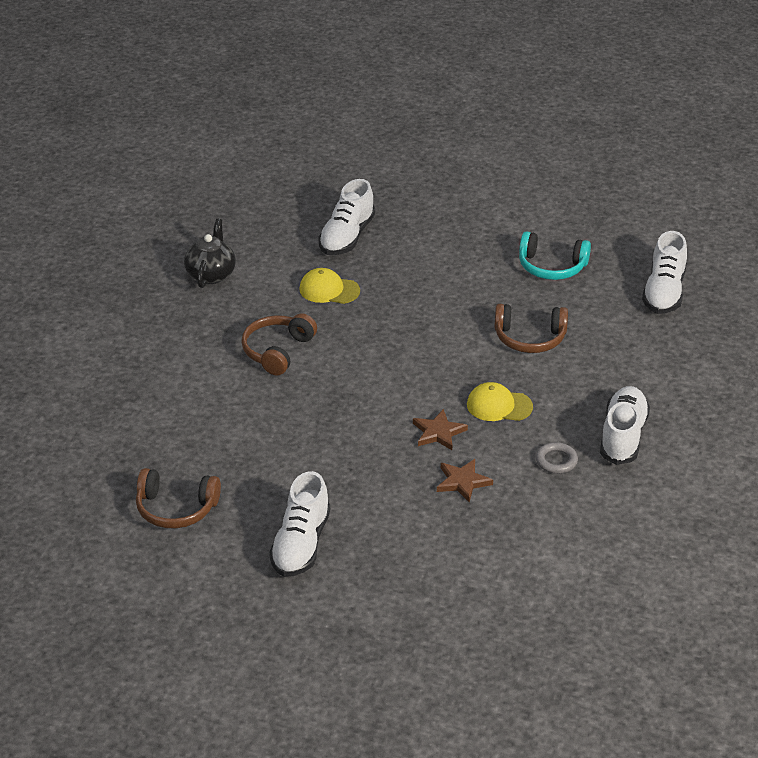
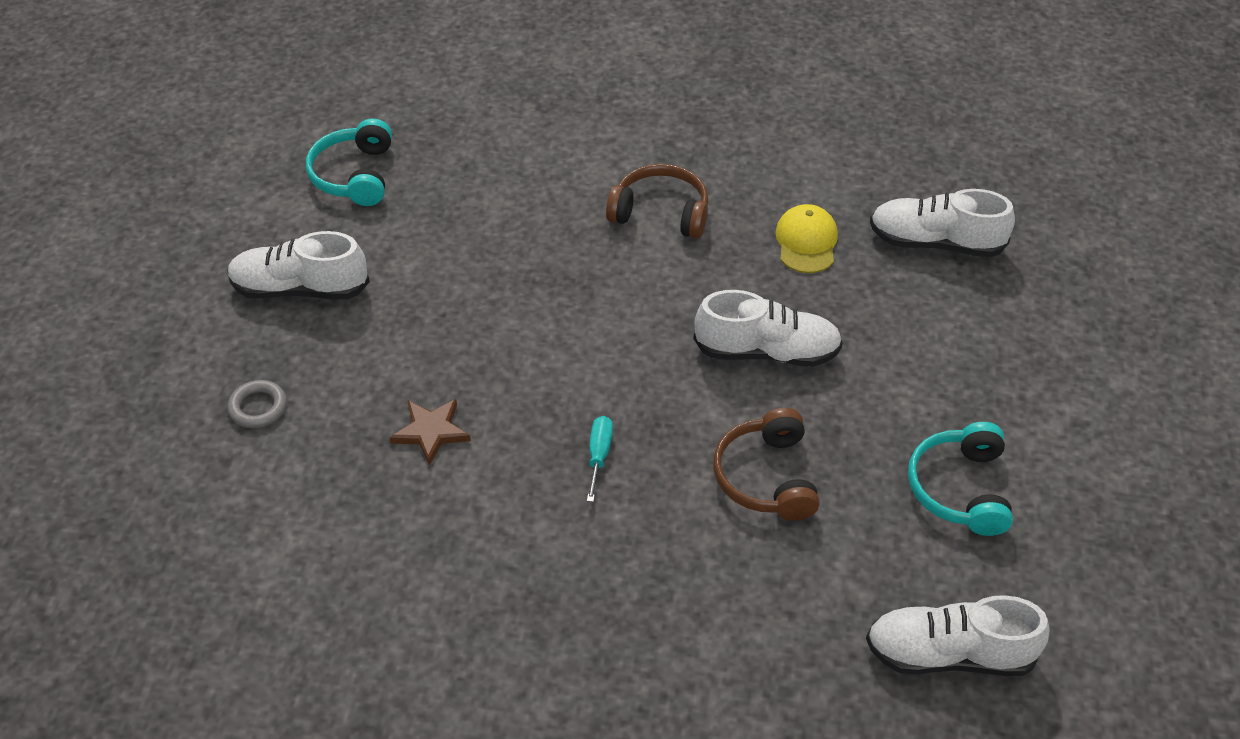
camera: 80 degrees right, 10 degrees up
brown headphones [136,468,221,528] -> turquoise headphones [306,118,392,206]
black teapot [184,219,236,288] -> none
brown star [413,409,468,450] -> none
yellow cap [467,382,533,421] -> turquoise screwdriver [587,416,613,502]
grey ring [536,442,578,474] -> grey ring moved to [227,380,287,428]
white shoe [600,386,650,465] -> white shoe moved to [693,290,843,367]

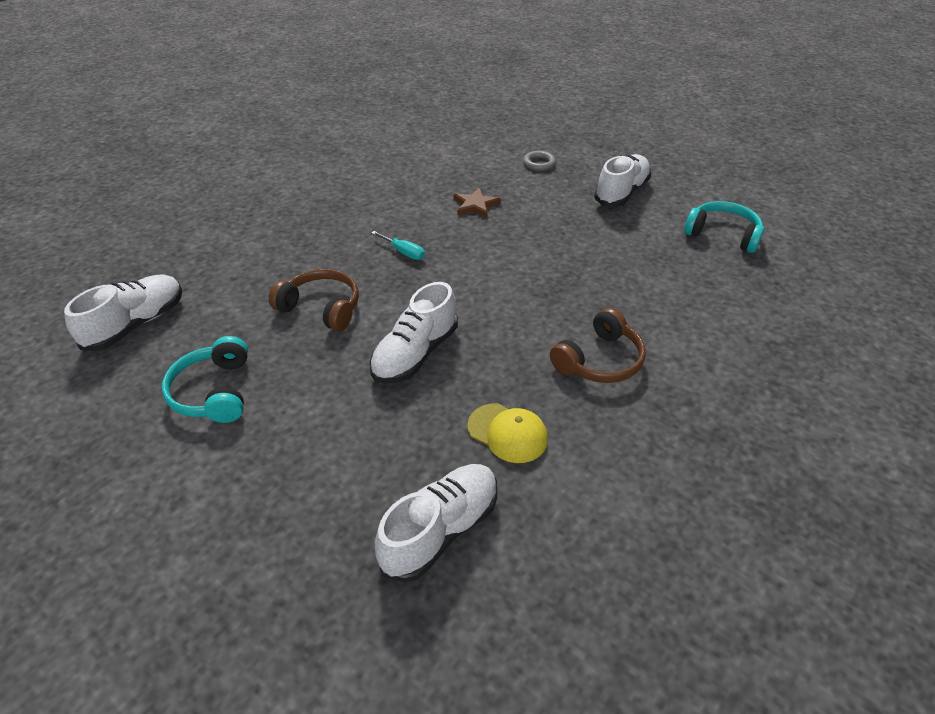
camera: 120 degrees right, 5 degrees down
turquoise headphones [908,422,1013,536] -> turquoise headphones turned 135 degrees counterclockwise [162,336,248,423]

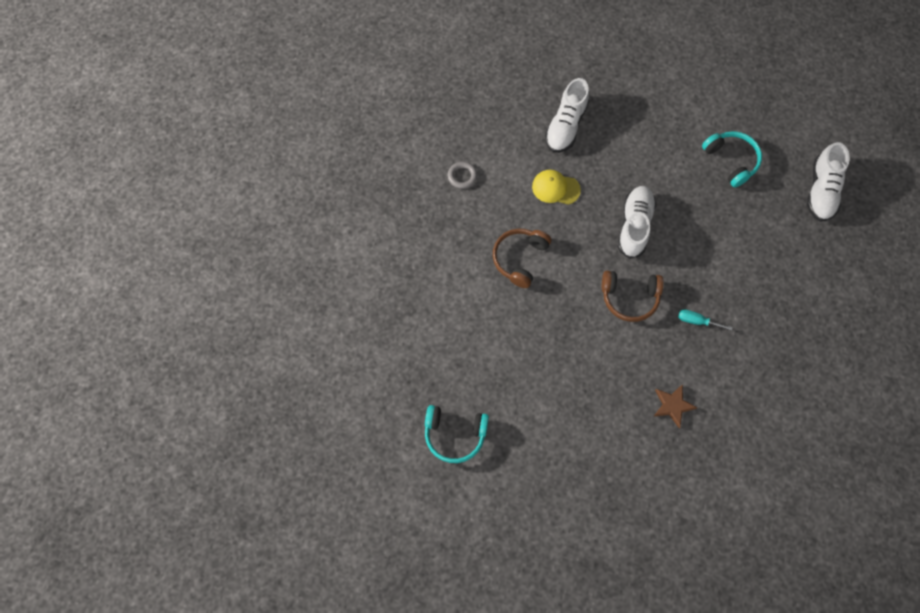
camera: 160 degrees right, 25 degrees up
brown headphones [269,269,359,331] -> brown headphones moved to [602,271,664,322]
grey ring [523,151,556,171] -> grey ring moved to [447,161,477,189]
white shoe [594,154,651,207] -> none

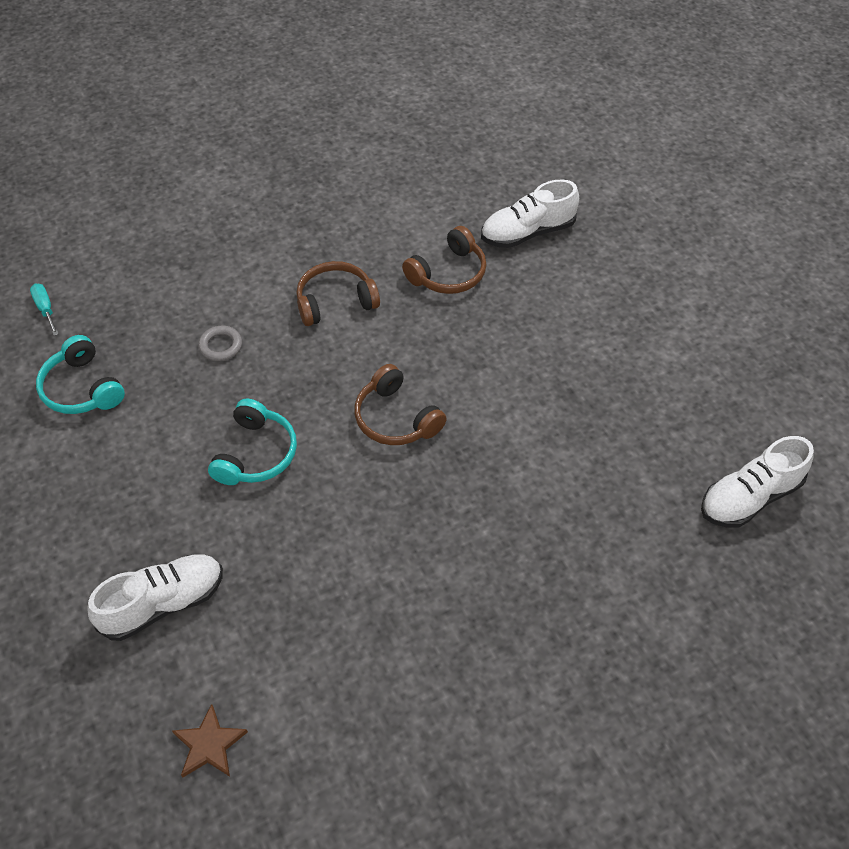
camera: 45 degrees right, 15 degrees down
grey ring [447,161,477,189] -> grey ring moved to [198,326,242,361]
yellow cap [532,170,581,205] -> brown headphones [402,226,486,294]
white shoe [618,186,656,259] -> white shoe moved to [87,554,223,641]
brown star [653,384,697,428] -> brown star moved to [172,704,248,777]
turquoise screwdriver [678,309,733,331] -> turquoise screwdriver moved to [30,284,59,336]
turquoise headphones [702,131,762,188] -> turquoise headphones moved to [208,399,297,485]

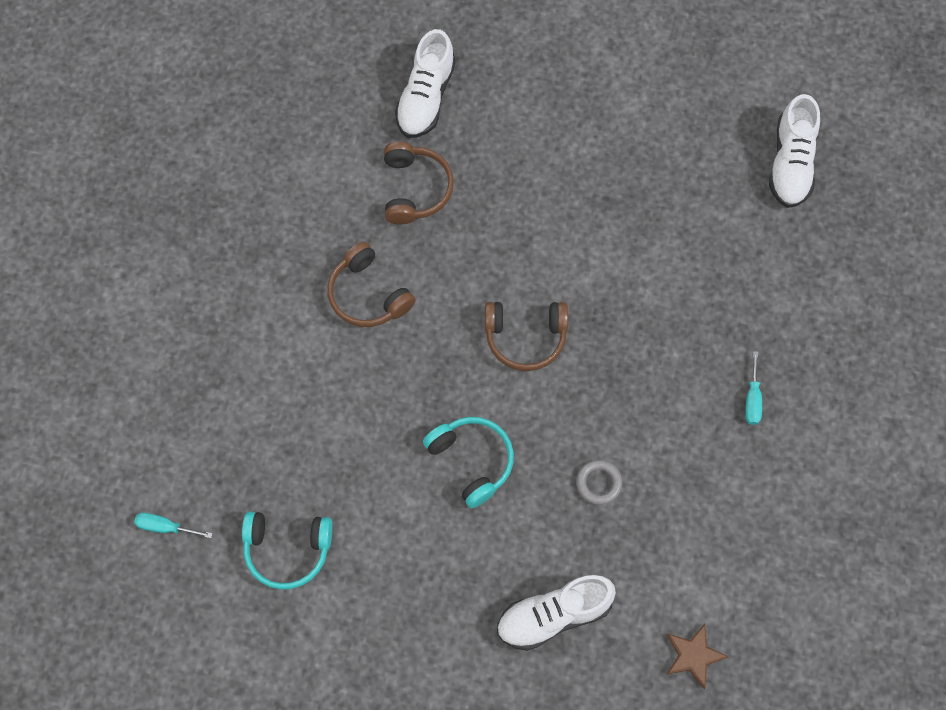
camera: 50 degrees left, 15 degrees up
white shoe [87,554,223,641] -> white shoe turned 120 degrees counterclockwise [497,575,616,651]
grey ring [198,326,242,361] -> grey ring moved to [576,460,623,505]
brown headphones [296,261,380,326] -> brown headphones turned 60 degrees counterclockwise [327,242,416,327]
none -> turquoise screwdriver [745,351,762,425]

